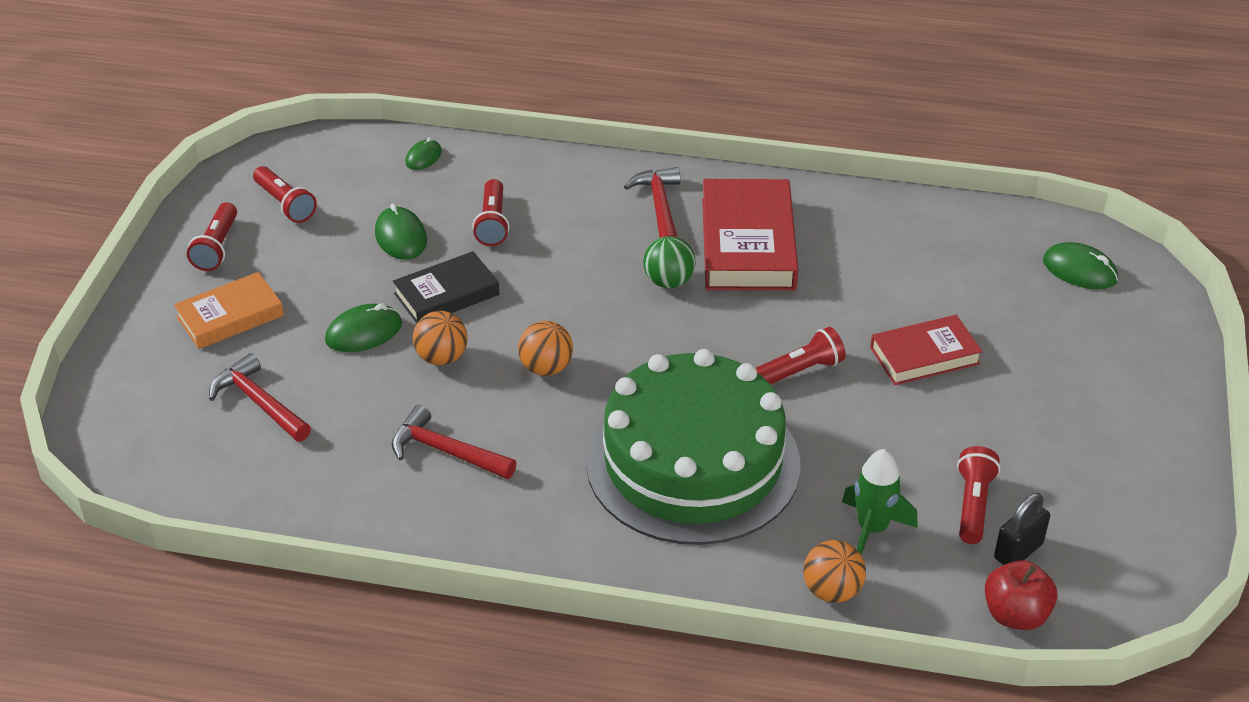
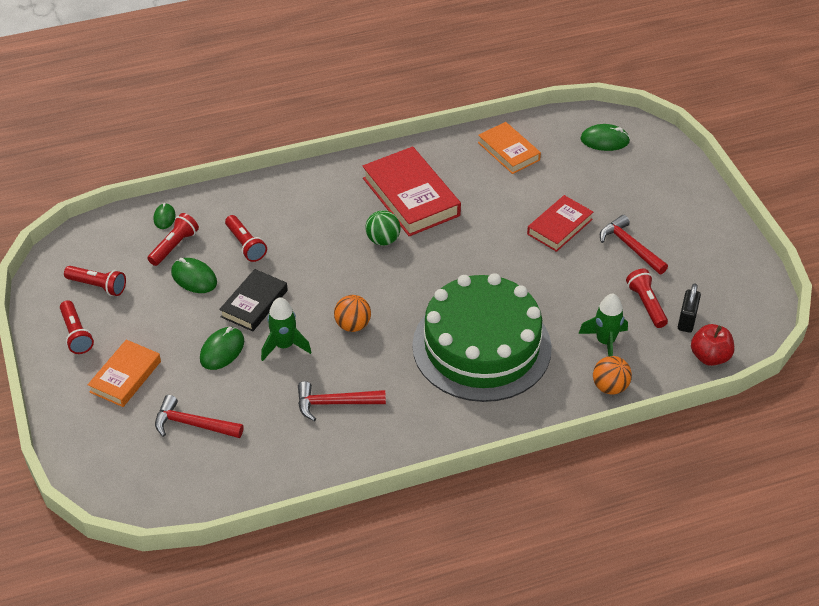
camera: 30 degrees left, 5 degrees up
orange ball [413,311,468,365] -> green rocket [261,297,311,361]
red hammer [624,167,680,238] -> red hammer moved to [600,215,668,274]
red flashlight [756,327,846,384] -> red flashlight moved to [147,213,199,266]
none -> orange book [478,122,541,174]

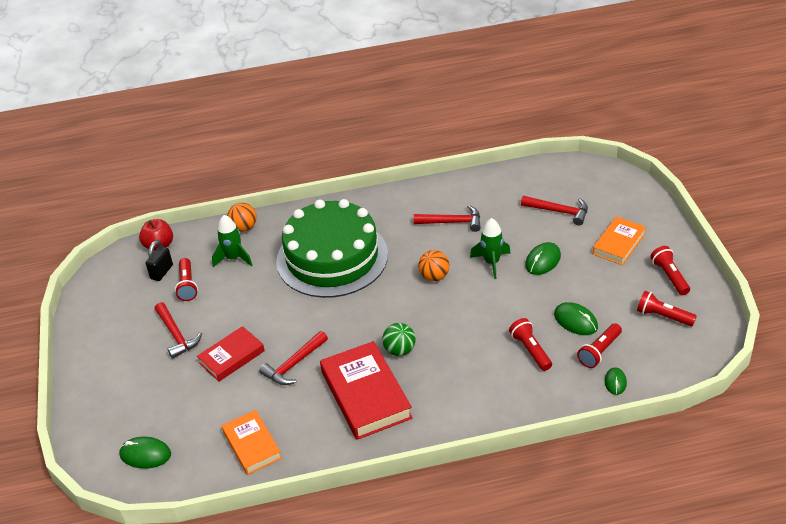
camera: 170 degrees left, 5 degrees down
black book [219,269,288,331] -> none
none -> red hammer [259,331,328,385]

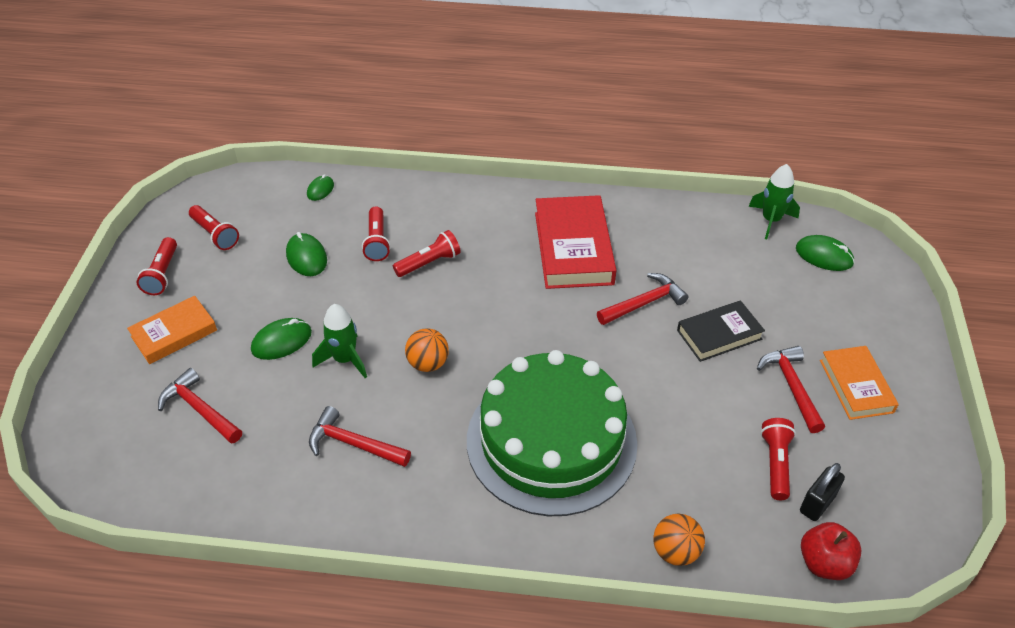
camera: 165 degrees left, 5 degrees up
red book [197,326,265,382] -> black book [677,300,765,362]
green rocket [212,215,252,267] -> green rocket moved to [748,164,800,239]
orange book [222,410,282,475] -> orange book moved to [820,346,899,420]
green ball [382,323,416,356] -> none
red flashlight [577,323,622,368] -> red flashlight moved to [393,230,461,277]

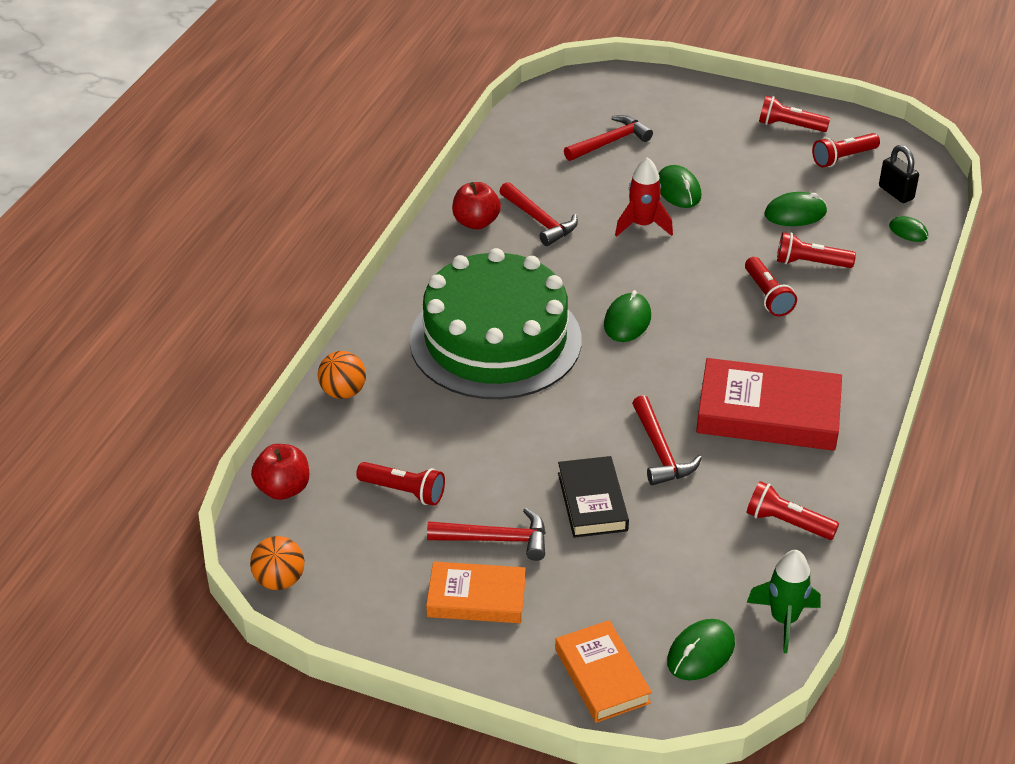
camera: 105 degrees right, 5 degrees down
orange book [127,296,217,364] -> orange book moved to [555,620,652,723]
red hammer [309,406,411,467] -> red hammer turned 105 degrees clockwise [499,182,578,246]
green rocket [312,304,367,378] -> red rocket [615,157,673,237]
orange ball [405,328,449,372] -> orange ball moved to [250,536,305,590]
black padlock [800,463,845,521] -> black padlock moved to [879,145,919,203]
none -> red apple [452,182,501,230]
none -> green mouse [604,290,651,342]
none -> red flashlight [747,481,839,540]

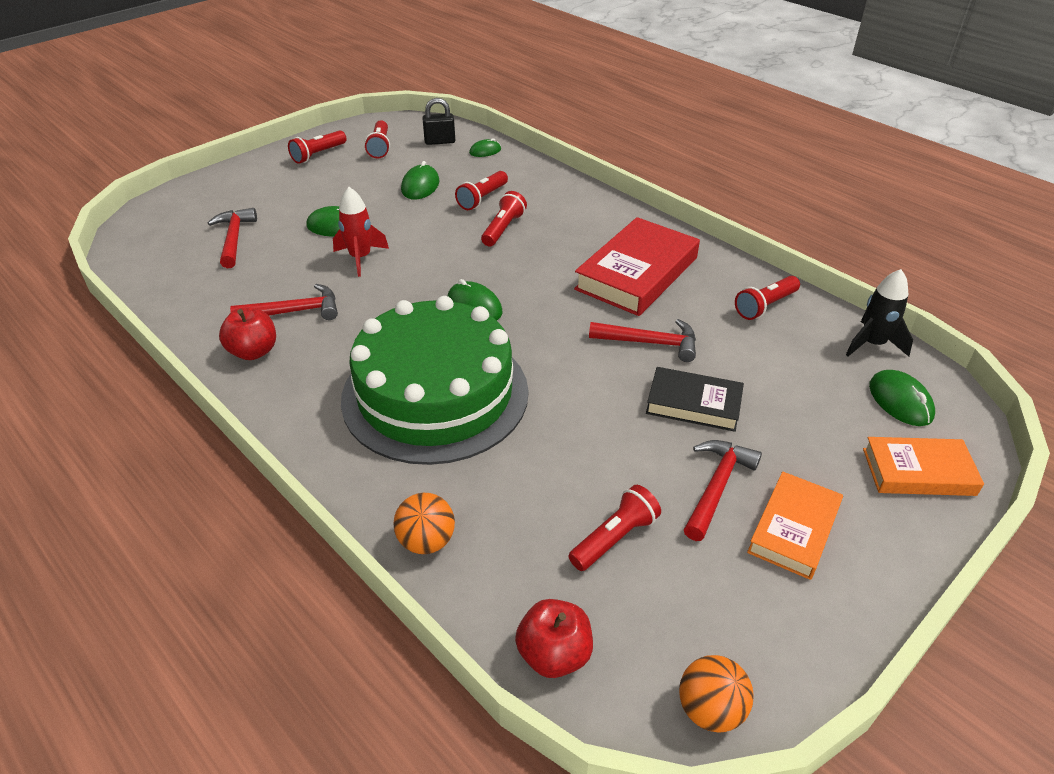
camera: 65 degrees left, 0 degrees up
red flashlight [745,257,797,317] -> red flashlight turned 75 degrees counterclockwise [481,191,527,247]
green rocket [747,550,821,653] -> black rocket [846,269,913,356]

